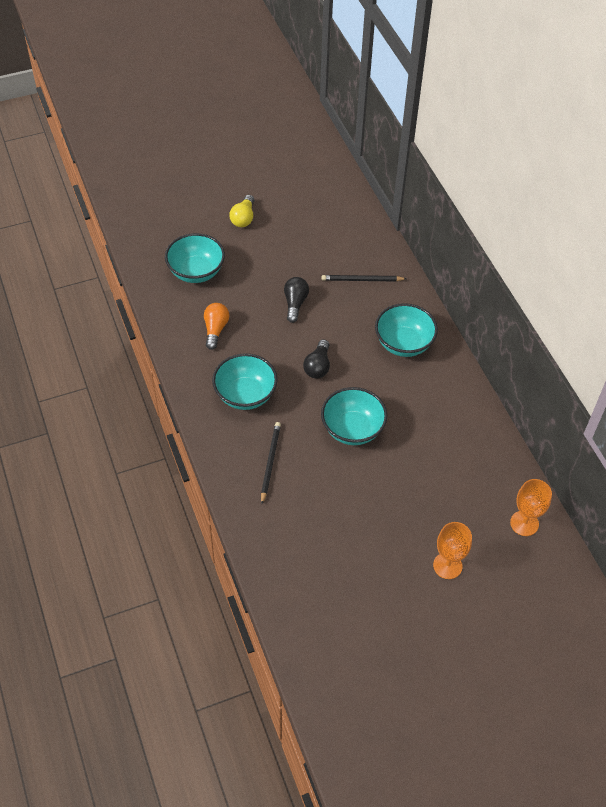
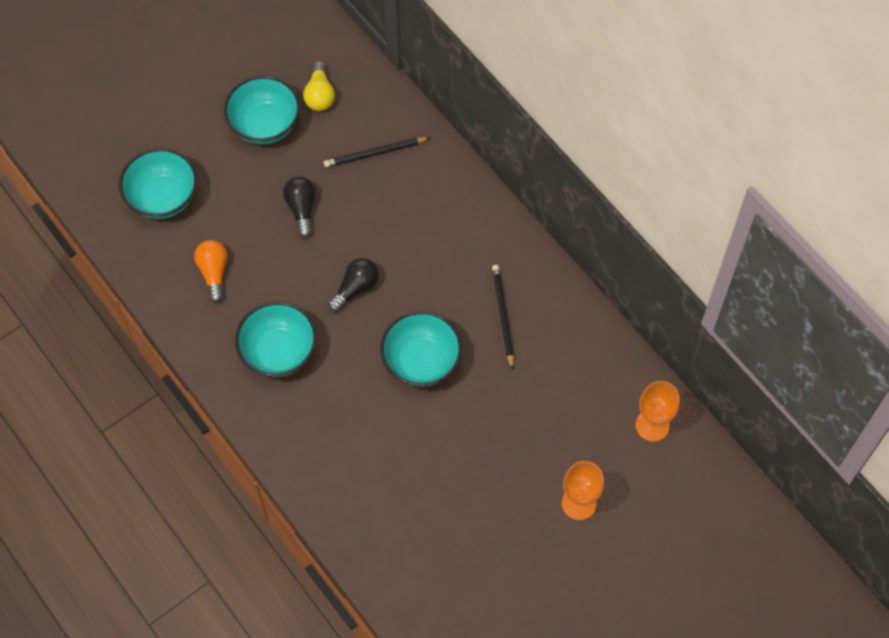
camera: 15 degrees left, 10 degrees up
yellow light bulb [229,195,254,227] -> yellow light bulb moved to [303,61,335,111]
black pencil [261,422,281,504] -> black pencil moved to [492,265,514,370]
black light bulb [303,339,330,378] -> black light bulb turned 135 degrees counterclockwise [328,258,379,312]
turquoise bowl [375,303,438,357] -> turquoise bowl moved to [224,76,300,144]

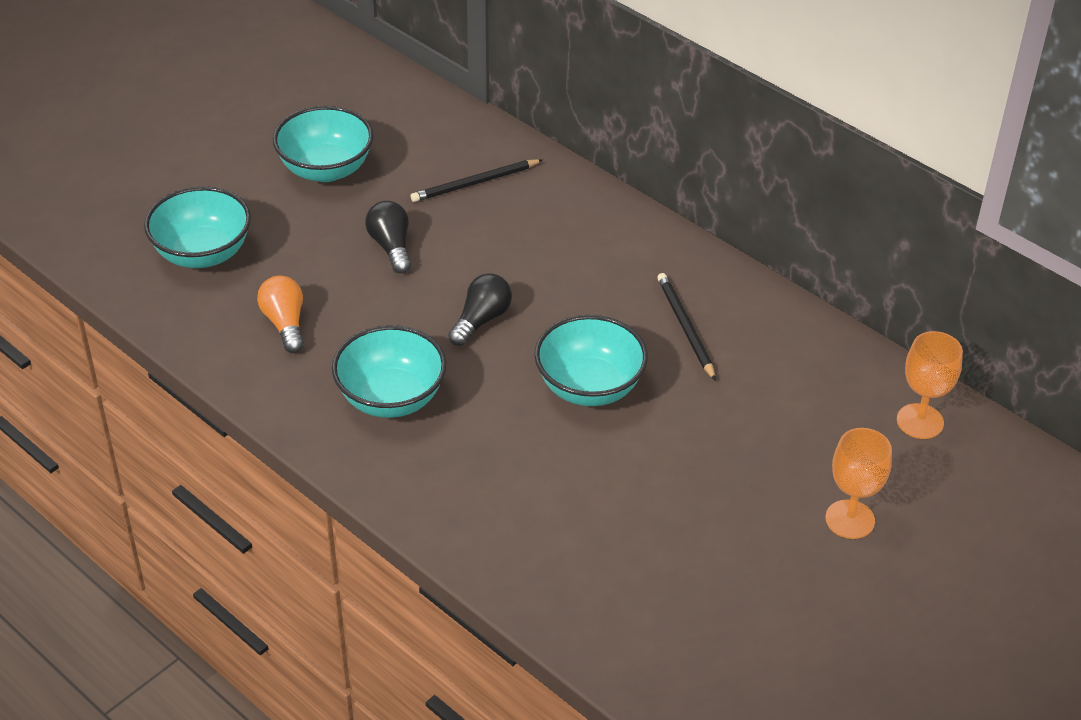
camera: 10 degrees left, 20 degrees down
yellow light bulb [303,61,335,111] -> none

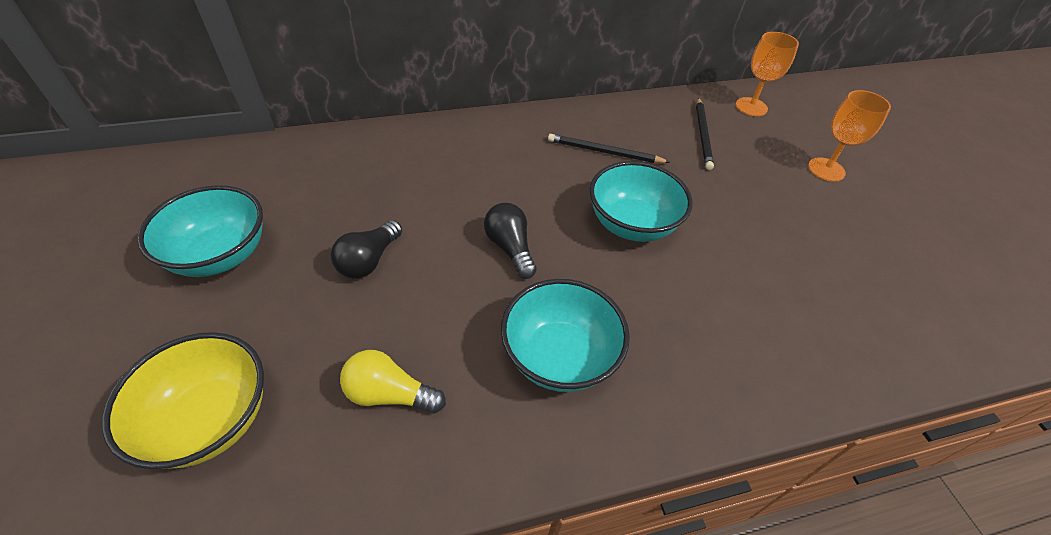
camera: 60 degrees left, 5 degrees up
turquoise bowl [144,186,251,268] -> yellow bowl [102,332,264,469]
orange light bulb [257,276,304,353] -> yellow light bulb [340,350,446,413]
black light bulb [365,201,411,274] -> black light bulb turned 75 degrees counterclockwise [331,220,402,279]
black pencil [411,159,542,202] -> black pencil moved to [696,98,714,170]

